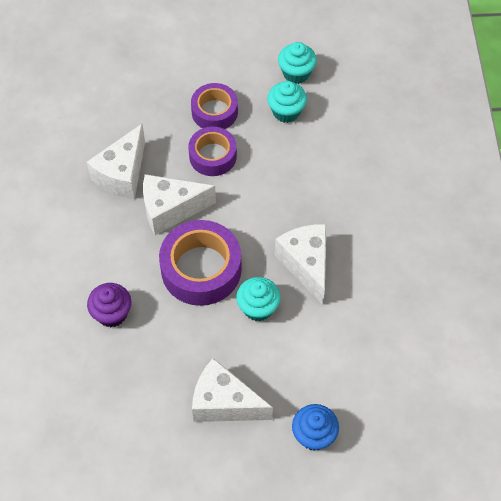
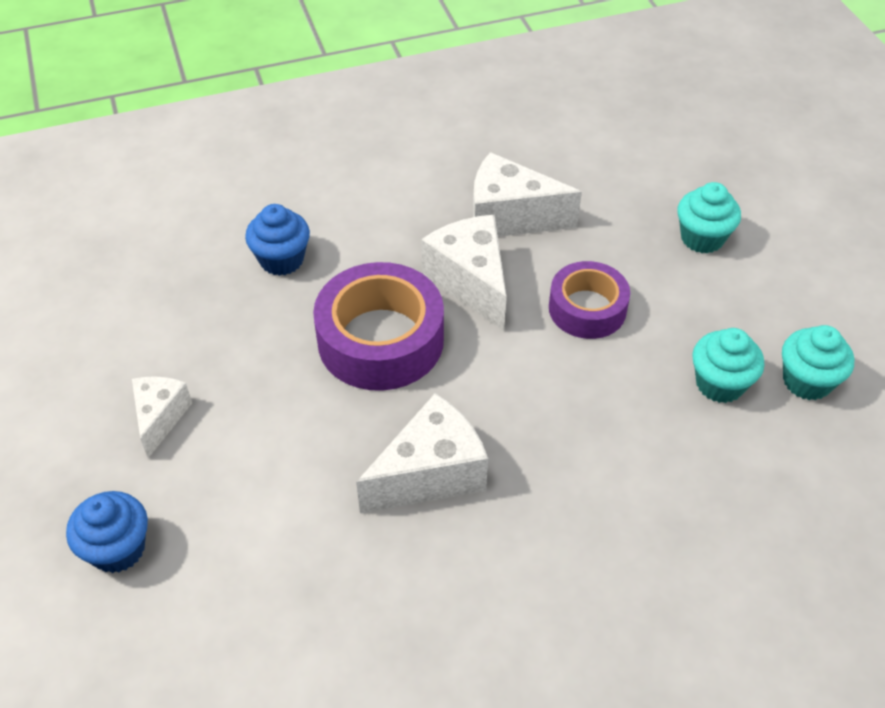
camera: 75 degrees right, 10 degrees down
purple cupcake [87,283,131,327] -> blue cupcake [245,204,310,276]
purple tape [191,83,238,129] -> none
white cheese [192,358,273,422] -> white cheese [132,376,192,458], size x0.61
turquoise cupcake [236,277,281,321] -> turquoise cupcake moved to [677,182,741,254]

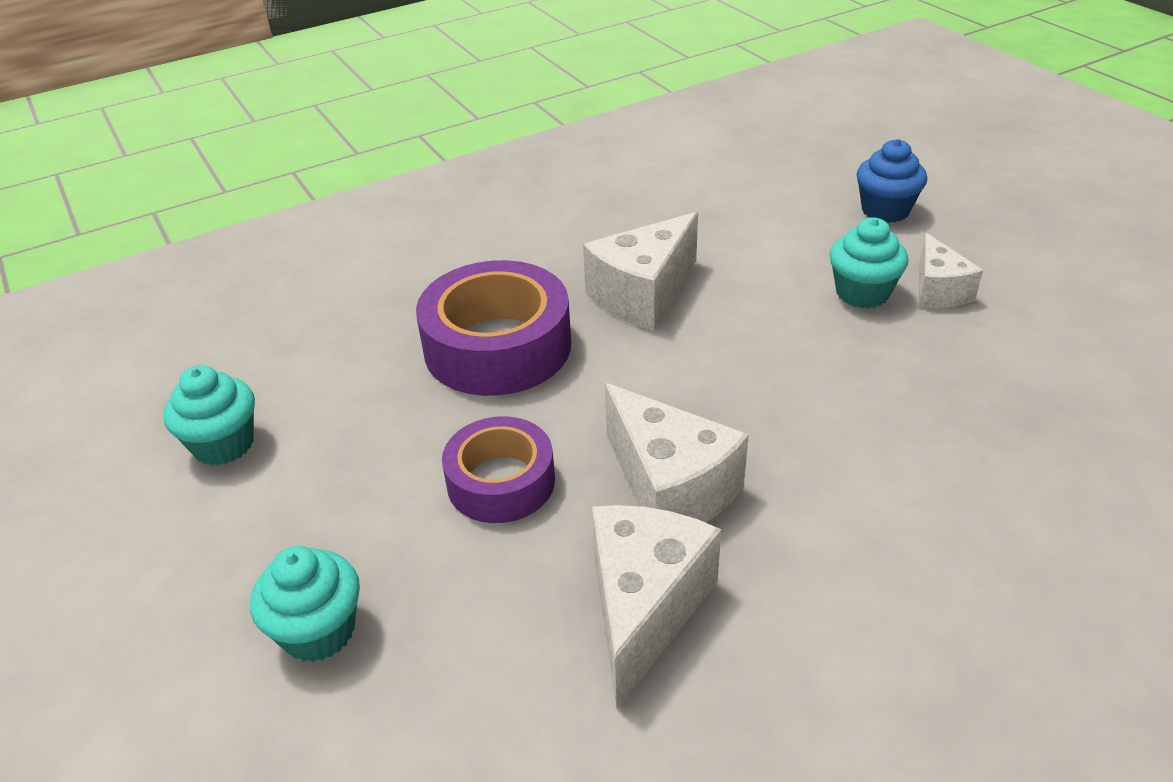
camera: 170 degrees right, 10 degrees down
blue cupcake [245,204,310,276] -> none
purple tape [313,262,444,391] -> purple tape moved to [416,260,571,396]
white cheese [473,152,582,237] -> white cheese turned 75 degrees counterclockwise [592,505,722,709]
turquoise cupcake [692,328,764,403] -> turquoise cupcake moved to [829,218,908,308]

